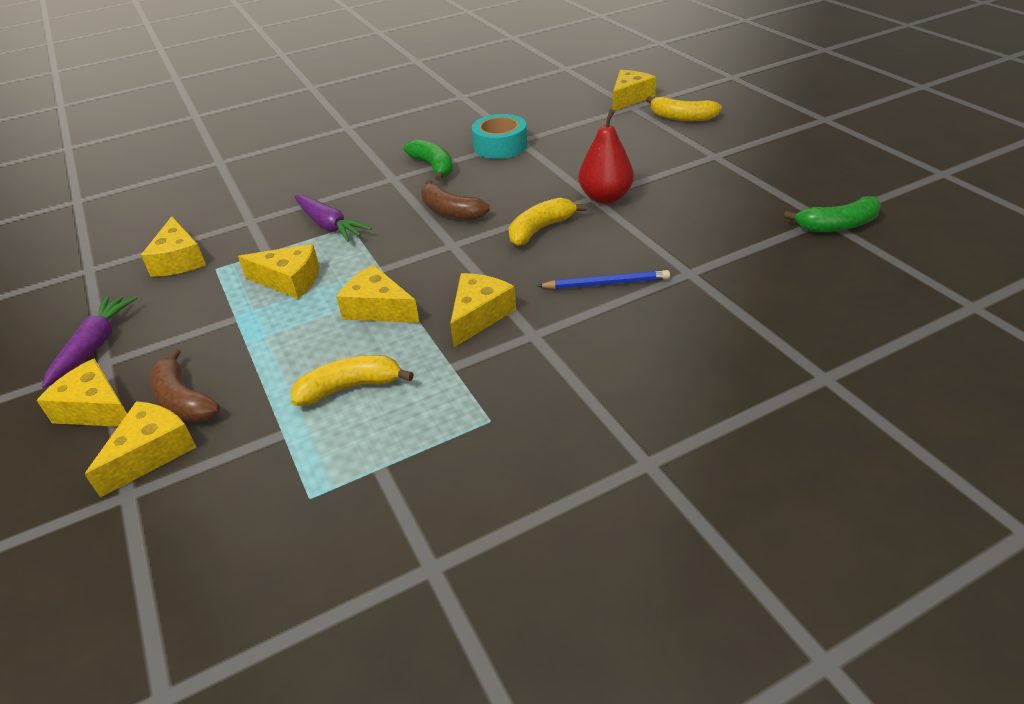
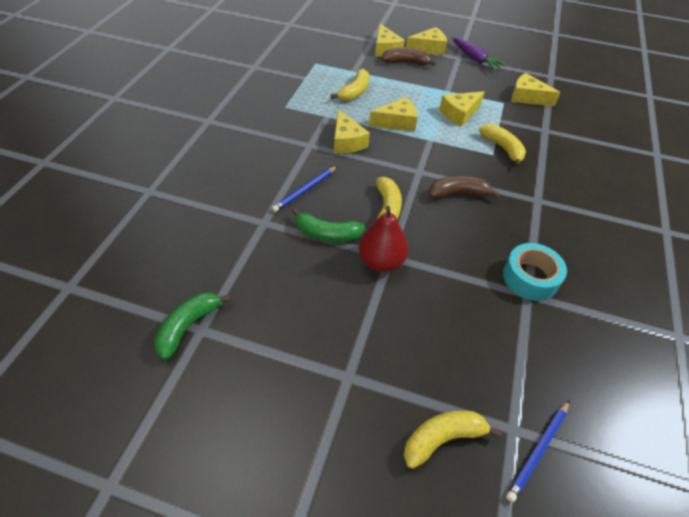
camera: 130 degrees right, 10 degrees up
purple carrot [294,195,372,242] -> yellow banana [479,124,526,167]
green banana [404,139,453,181] -> green banana moved to [291,208,365,242]
yellow cheese [612,70,656,111] -> blue pencil [506,400,570,503]

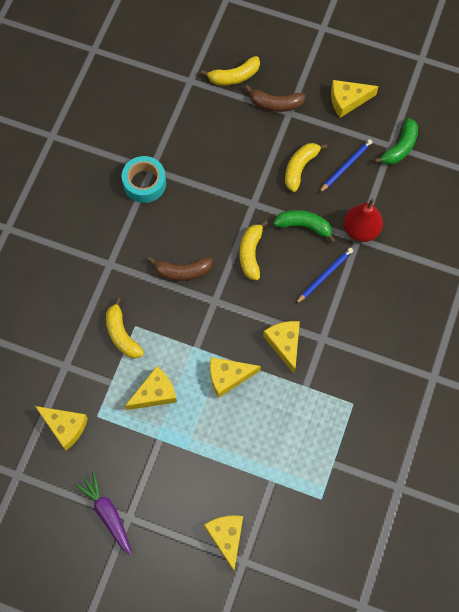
camera: 175 degrees left, 20 degrees up
yellow banana [331,69,369,101] -> yellow banana moved to [285,143,327,192]
red pear [359,205,408,272] -> red pear moved to [344,198,383,242]
brown banana [382,47,436,66] -> brown banana moved to [245,85,306,112]
yellow cheese [406,27,447,55] -> yellow cheese moved to [331,80,379,118]
blue pencil [506,400,570,503] -> blue pencil moved to [319,139,373,193]

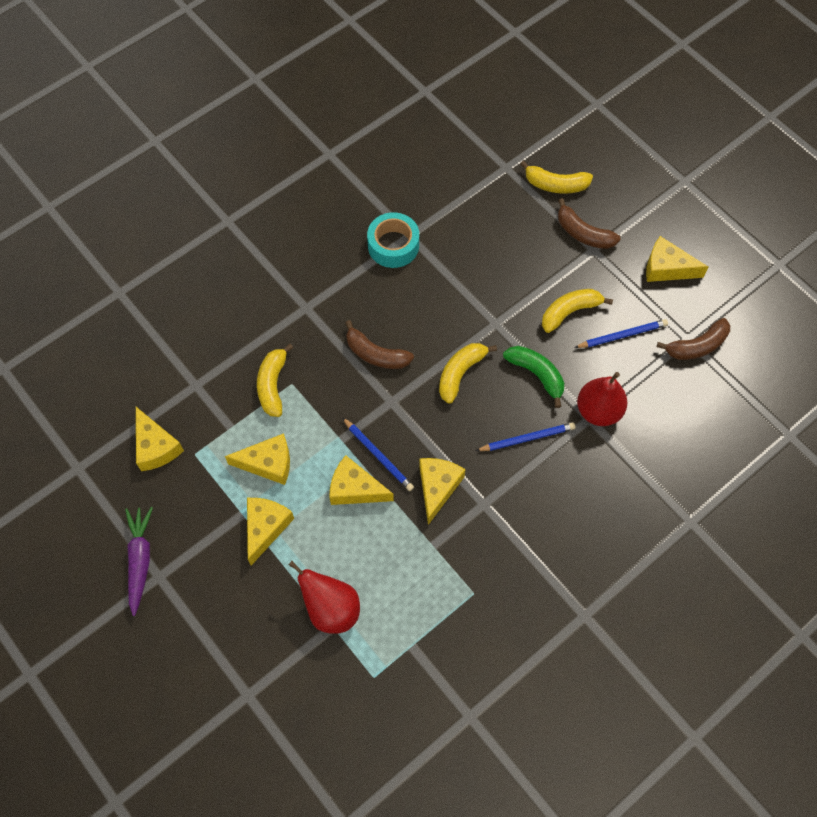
camera: 30 degrees right, 5 degrees down
yellow cheese [204,515,243,571] -> yellow cheese moved to [247,498,294,566]
green banana [374,118,418,165] -> brown banana [656,318,730,360]
none -> red pear [288,561,360,634]
none -> blue pencil [342,417,414,491]

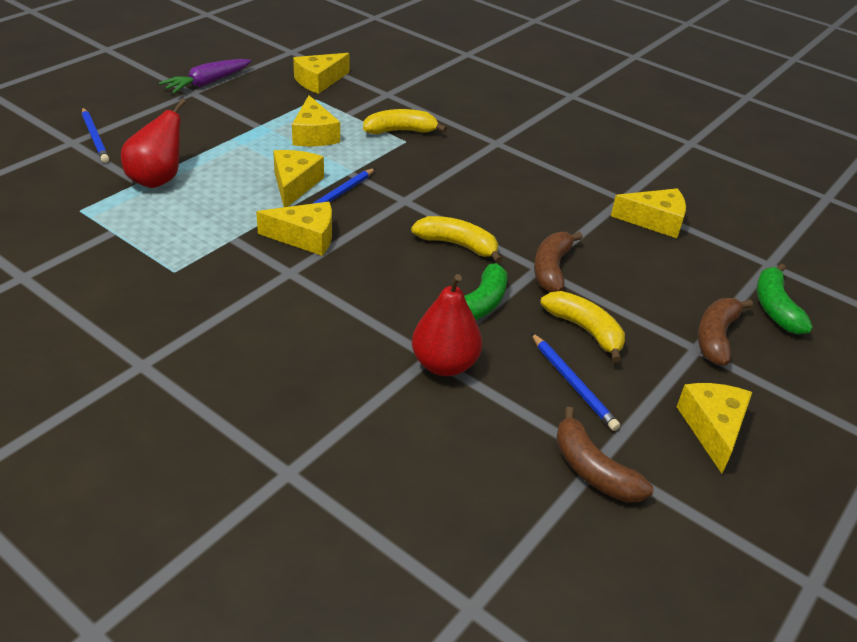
camera: 75 degrees right, 25 degrees down
purple carrot [125,507,153,616] -> purple carrot turned 150 degrees clockwise [159,59,251,93]
yellow cheese [247,498,294,566] -> yellow cheese moved to [611,188,686,238]
brown banana [345,320,414,369] -> brown banana moved to [534,232,583,292]
turquoise tape [367,212,419,268] -> none
blue pencil [476,422,575,451] -> blue pencil moved to [82,108,109,163]
yellow banana [520,161,593,194] -> green banana [757,263,813,334]

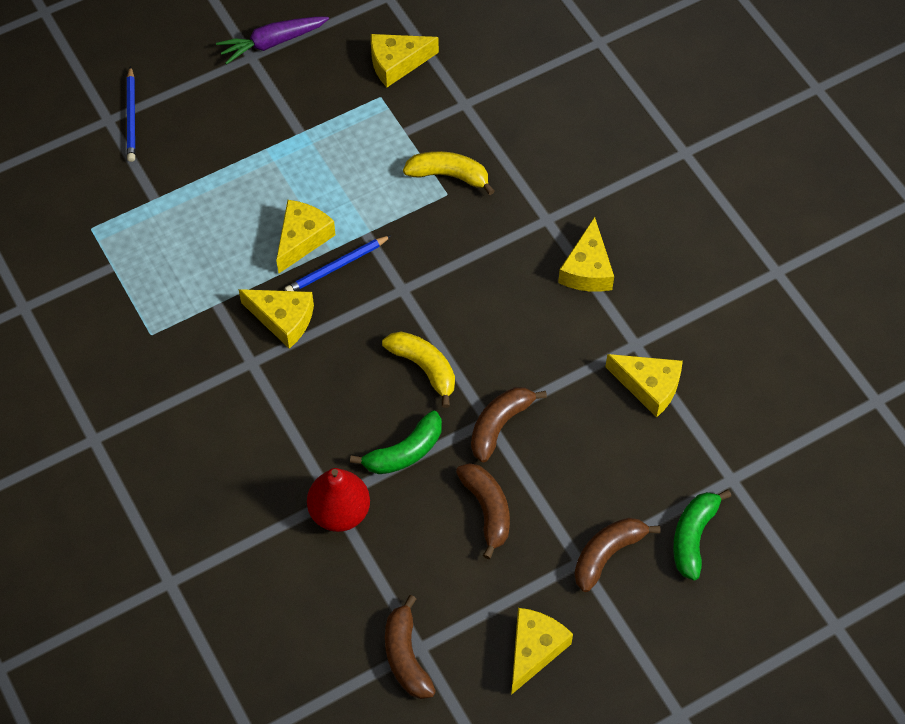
camera: 25 degrees right, 20 degrees up
red pear [121,99,186,188] -> none
yellow cheese [292,95,340,146] -> yellow cheese moved to [558,217,614,292]
blue pencil [531,333,620,431] -> none
yellow banana [541,291,625,363] -> brown banana [456,463,510,559]

